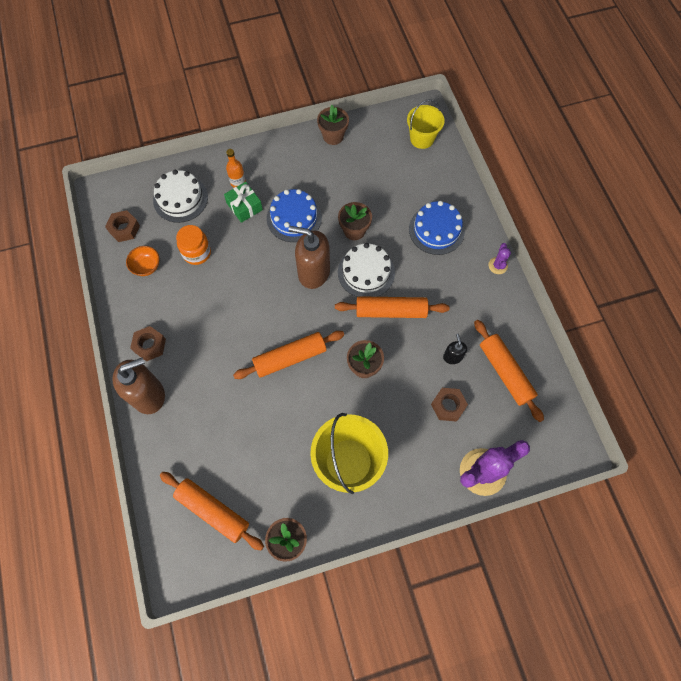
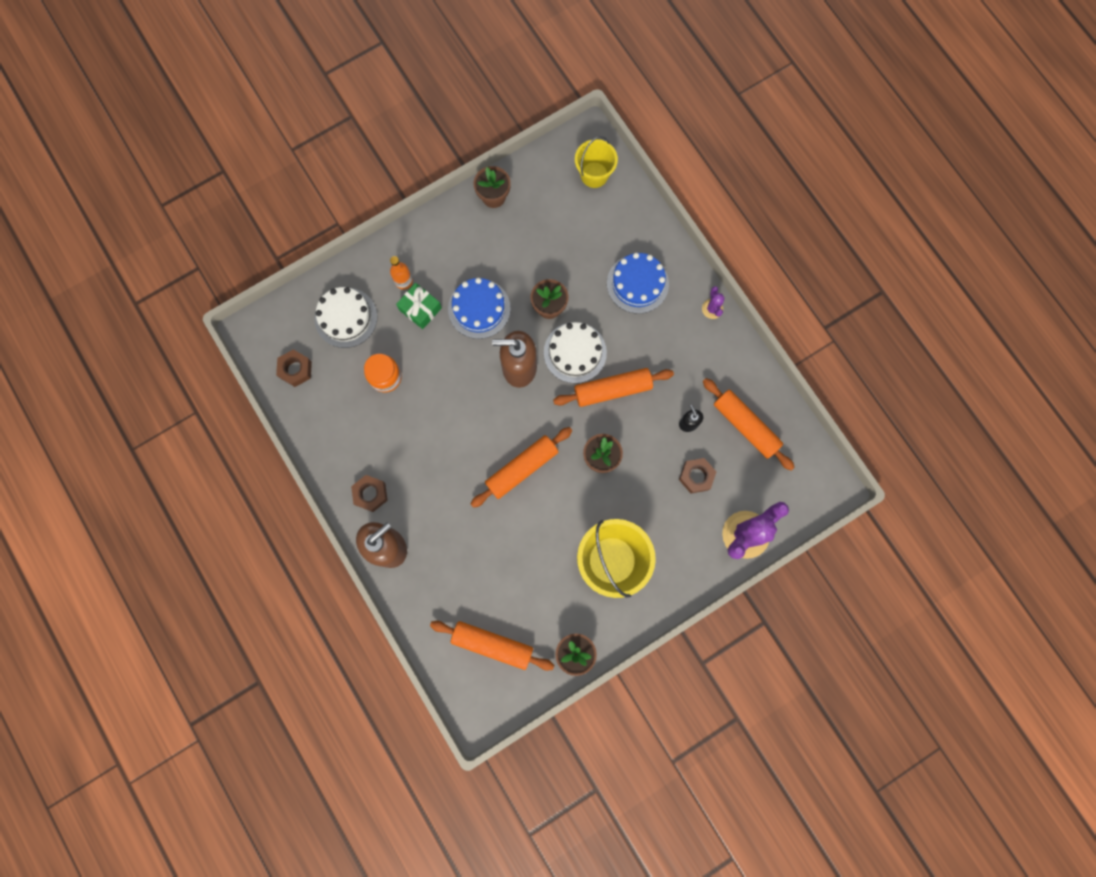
camera: 15 degrees left, 10 degrees up
orange bowl [126,246,159,276] -> none

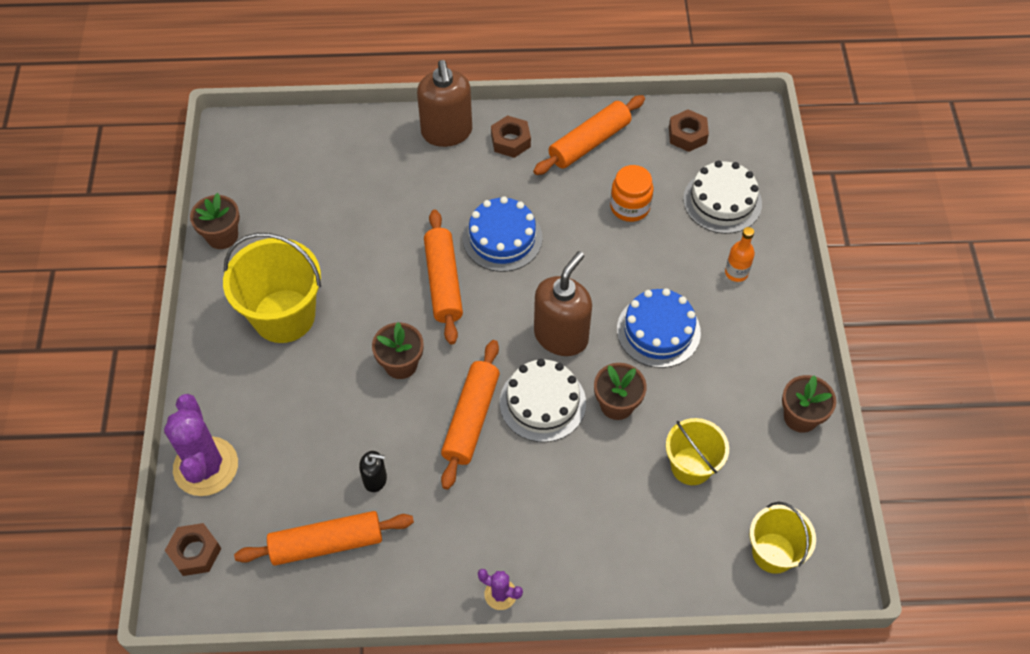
camera: 120 degrees right, 20 degrees down
green gift [396,283,442,329] -> none
orange rolling pin [430,621,554,671] -> orange rolling pin moved to [533,95,645,175]
blue cake [607,253,669,314] -> blue cake moved to [463,196,542,272]
brown nut [679,458,716,493] -> brown nut moved to [165,523,221,576]
none -> yellow bucket [666,418,729,485]

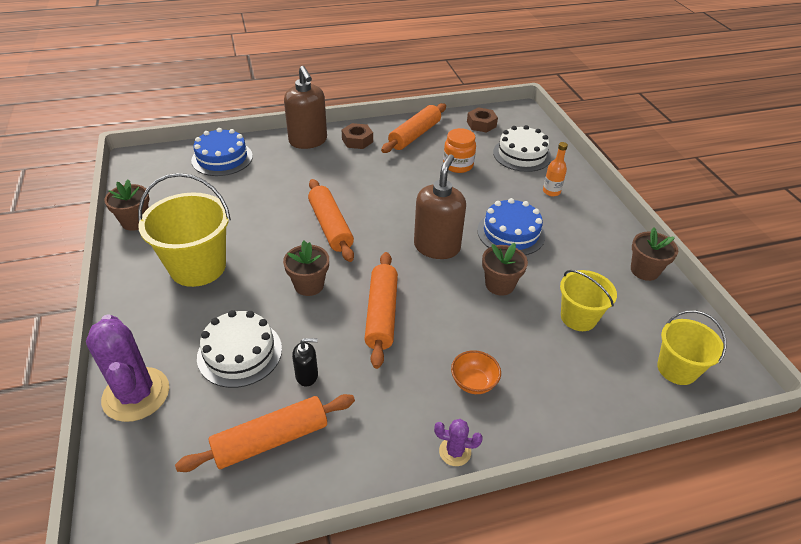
camera: 15 degrees left, 15 degrees down
brown nut [165,523,221,576] -> none
blue cake [463,196,542,272] -> blue cake moved to [191,128,253,176]
white cake [500,359,586,442] -> white cake moved to [197,310,282,388]
none -> orange bowl [451,350,501,394]

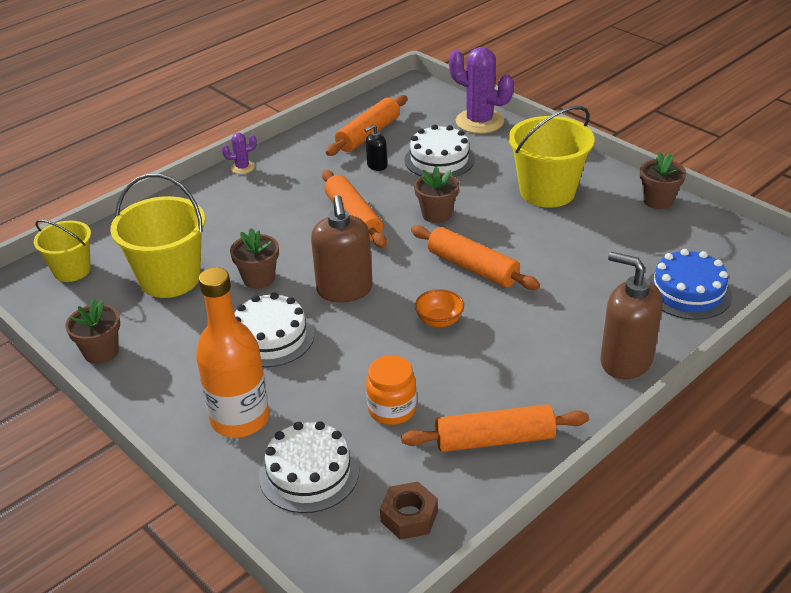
camera: 155 degrees right, 5 degrees down
brown nut [342,123,373,149] -> none
orange rolling pin [381,103,446,153] -> orange rolling pin turned 75 degrees clockwise [401,404,589,452]
orange bowl [451,350,501,394] -> orange bowl moved to [415,289,464,328]
blue cake [477,198,545,255] -> white cake [234,292,314,367]
orange bottle [543,142,568,196] -> orange bottle [196,267,269,438], size x2.16
yellow bucket [560,270,617,331] -> yellow bucket [110,174,205,298], size x1.62

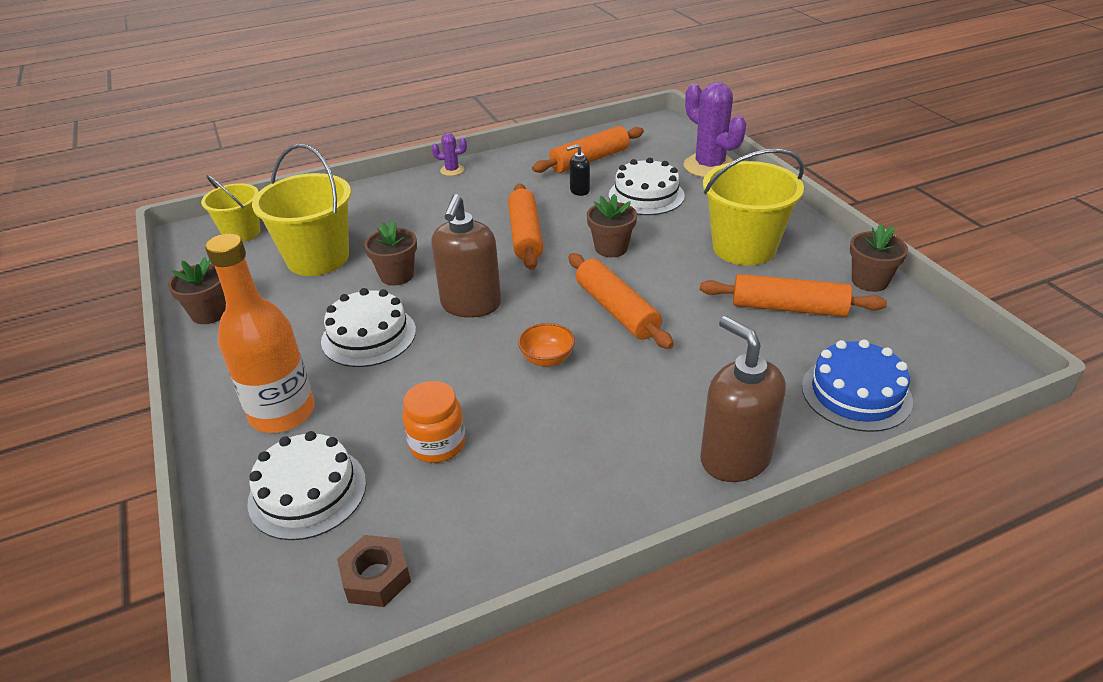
camera: 20 degrees right, 0 degrees up
orange rolling pin [401,404,589,452] -> orange rolling pin moved to [700,274,887,317]

